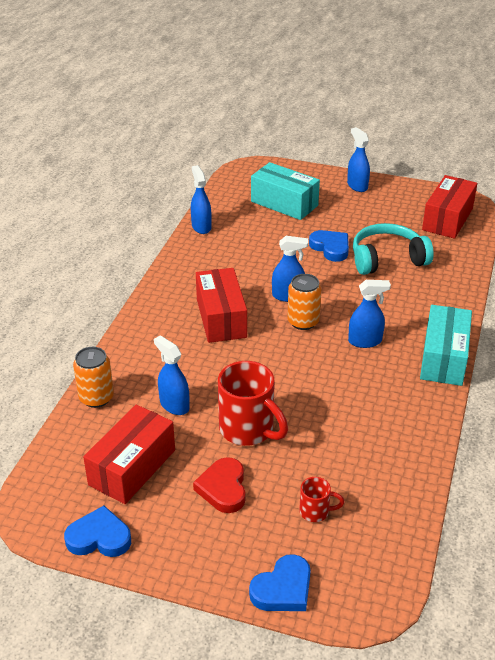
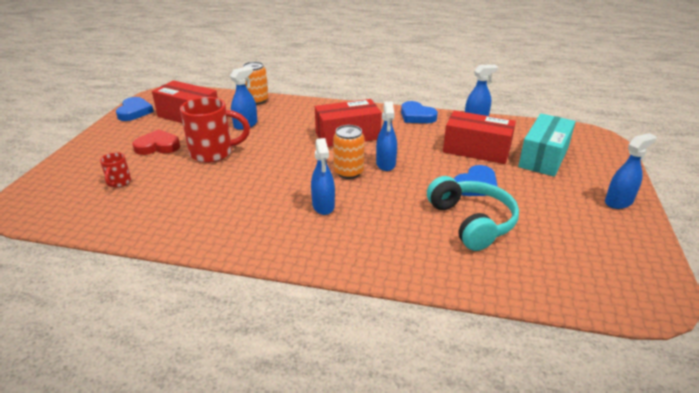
camera: 85 degrees right, 5 degrees down
red mug [218,361,288,446] -> red mug turned 135 degrees counterclockwise [180,97,250,163]
blue heart [249,554,311,611] -> blue heart moved to [401,101,438,123]
turquoise box [420,305,472,386] -> none
red box [422,175,477,239] -> red box moved to [443,111,516,164]

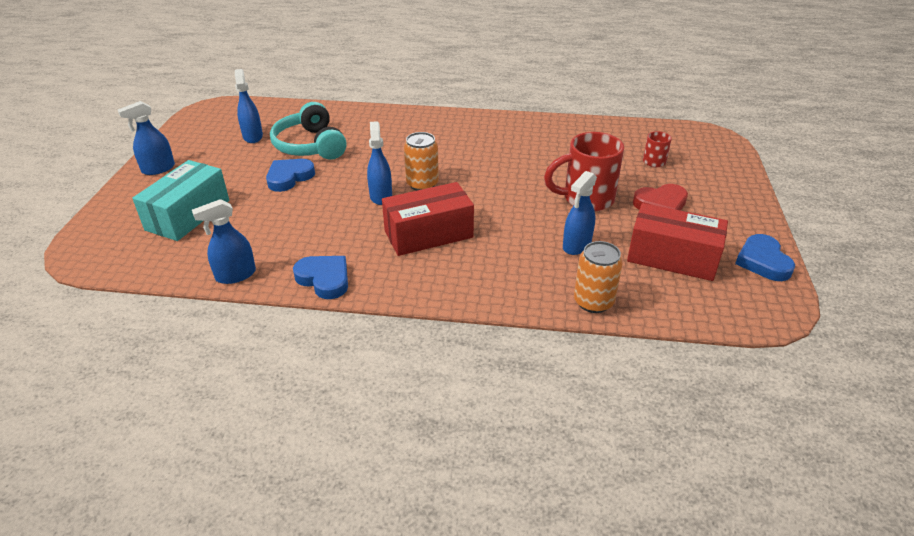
camera: 175 degrees right, 5 degrees up
blue spray bottle [311,138,335,215] -> blue spray bottle moved to [235,69,263,143]
red box [443,111,516,164] -> none

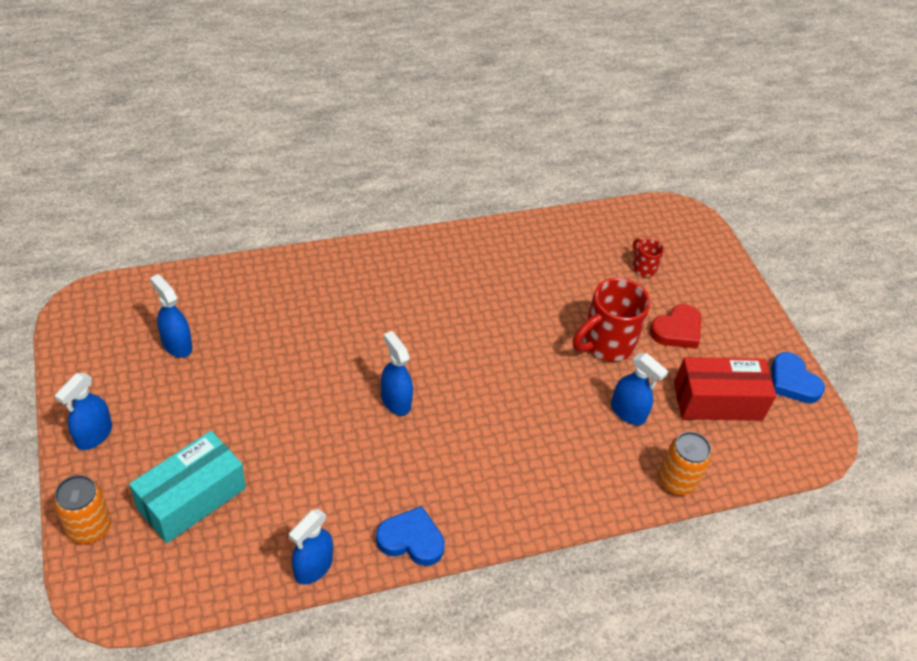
camera: 30 degrees left, 10 degrees up
turquoise box [132,160,229,241] -> turquoise box turned 45 degrees clockwise [129,431,246,543]
blue heart [266,159,315,192] -> none
turquoise headphones [270,102,347,160] -> none
red box [382,182,474,256] -> none
orange can [404,132,439,191] -> orange can moved to [53,475,111,544]
blue spray bottle [563,171,597,255] -> blue spray bottle turned 60 degrees counterclockwise [611,353,668,425]

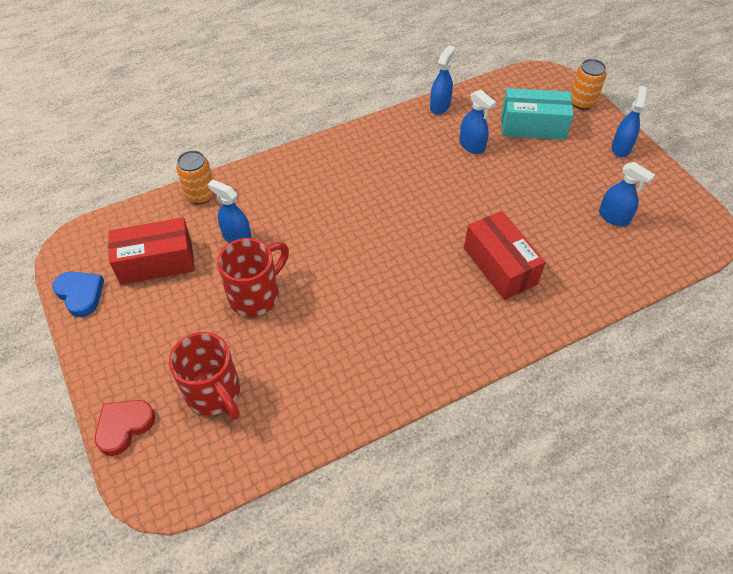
camera: 175 degrees right, 5 degrees up
turquoise box [129,431,246,543] -> turquoise box turned 60 degrees clockwise [502,88,574,140]
blue heart [376,506,445,566] -> none
blue spray bottle [381,331,413,416] -> blue spray bottle moved to [459,89,496,154]
red mug [632,238,664,277] -> red mug [169,332,240,420], size x2.02
red heart [650,304,701,349] -> red heart moved to [95,400,156,456]
none -> red box [464,211,546,300]

